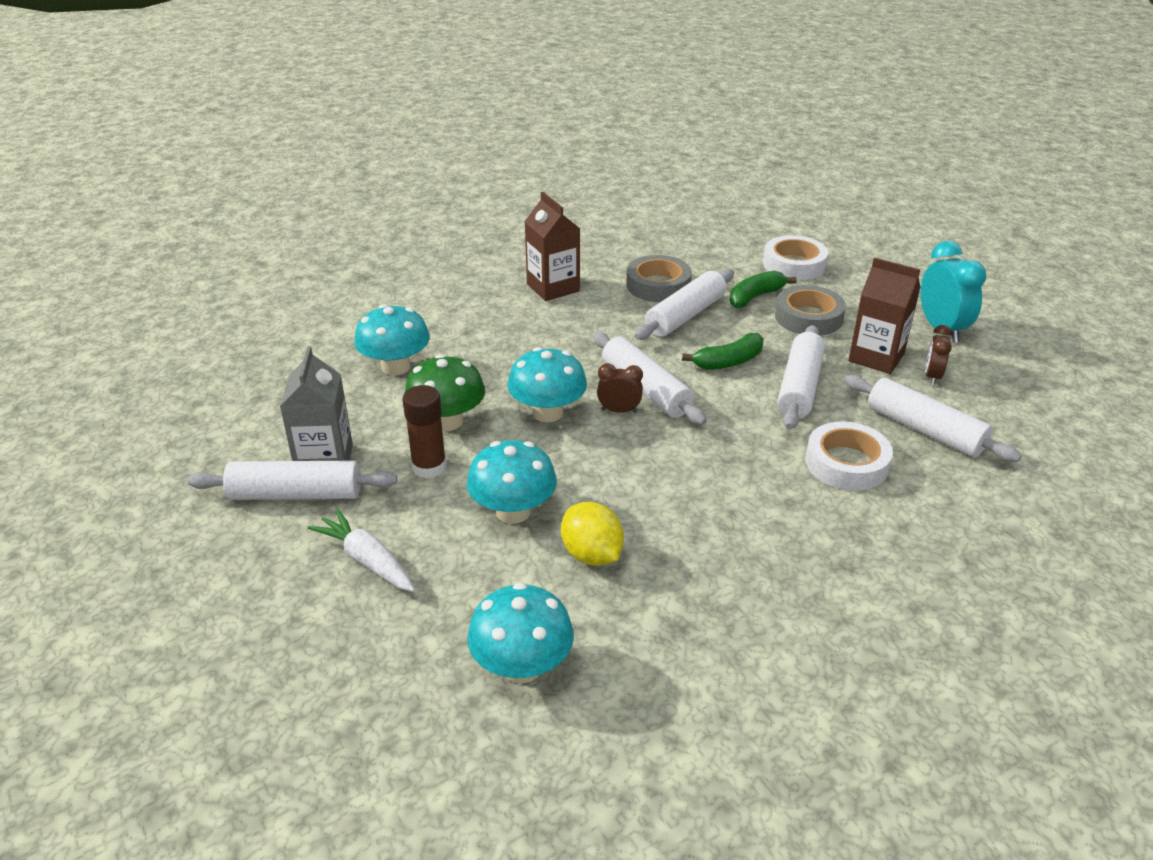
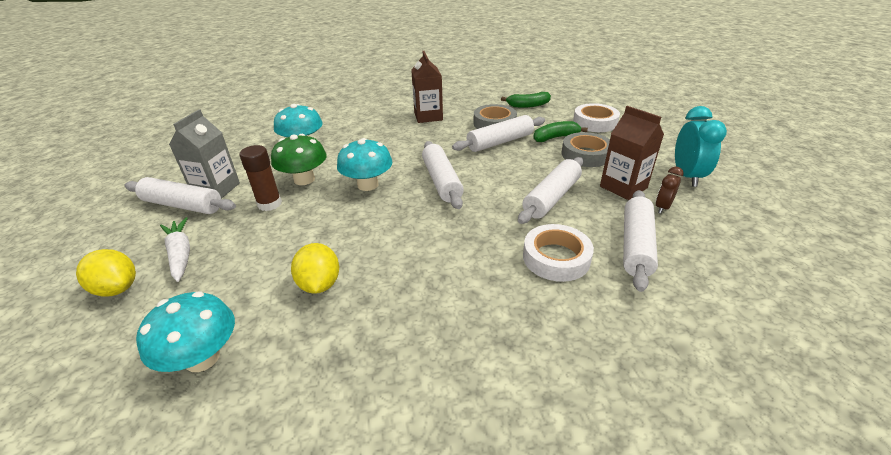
camera: 20 degrees right, 0 degrees up
turquoise mushroom [467,440,557,524] -> none
brown clock [597,363,643,413] -> none
green banana [682,333,764,370] -> green banana moved to [501,92,551,108]
white rolling pin [844,375,1022,462] -> white rolling pin turned 45 degrees clockwise [623,190,658,292]
none -> yellow lemon [76,249,136,296]

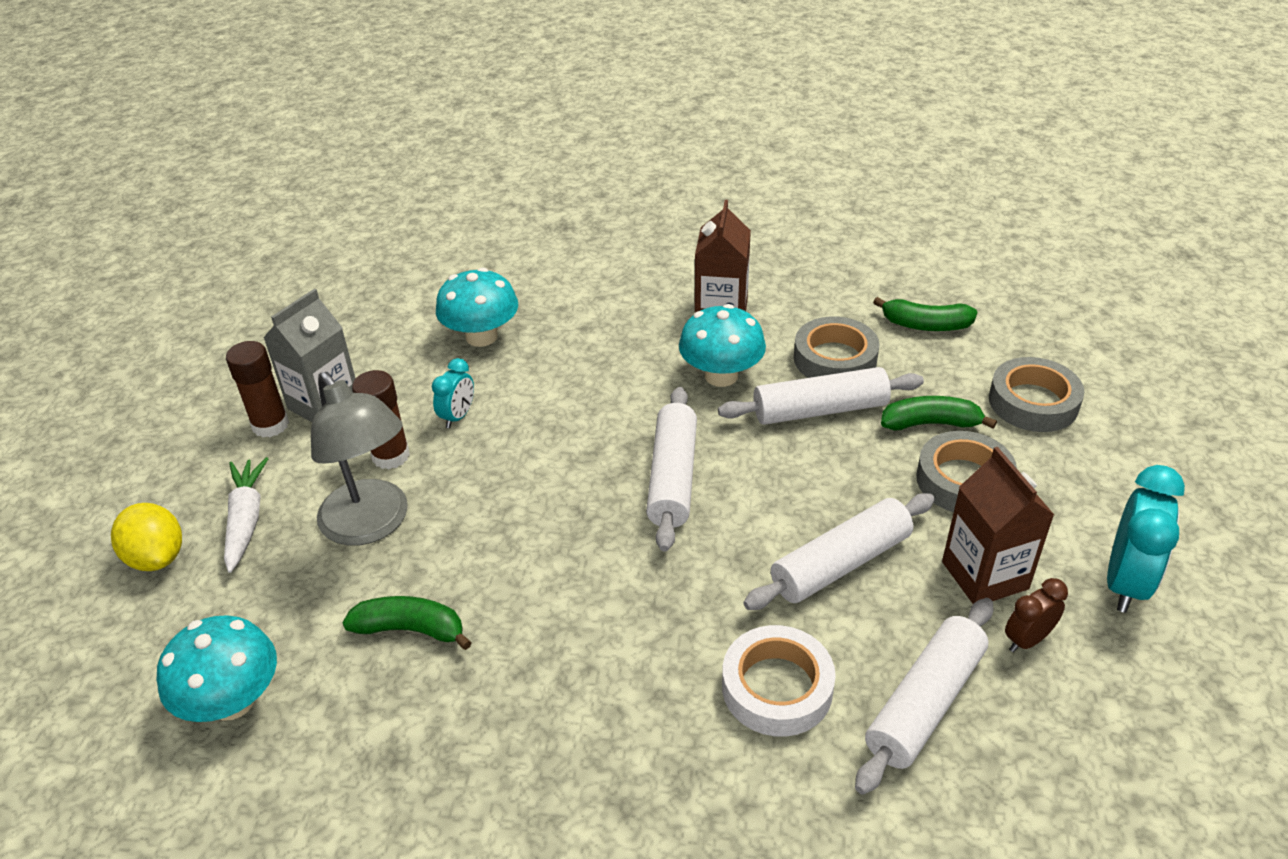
camera: 20 degrees right, 5 degrees up
white rolling pin [124,177,236,214] -> brown glue stick [226,341,289,437]
green mushroom [271,134,326,185] -> turquoise clock [432,358,474,428]
yellow lemon [291,243,339,294] -> green banana [342,596,472,650]
turquoise mushroom [337,138,392,191] -> turquoise mushroom moved to [679,304,766,387]
white tape [573,103,620,132] -> grey tape [989,357,1084,432]
none -> grey lamp [311,372,408,546]

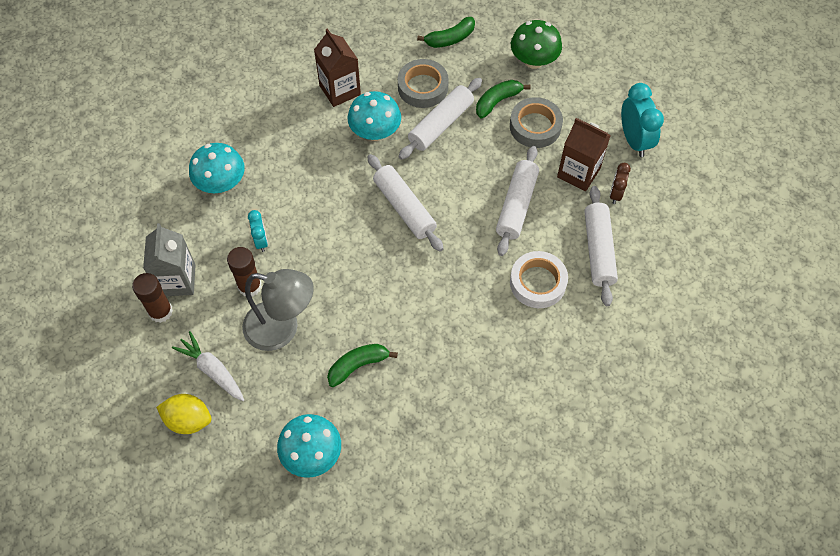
camera: 40 degrees left, 20 degrees up
grey tape [989,357,1084,432] -> green mushroom [511,20,562,69]

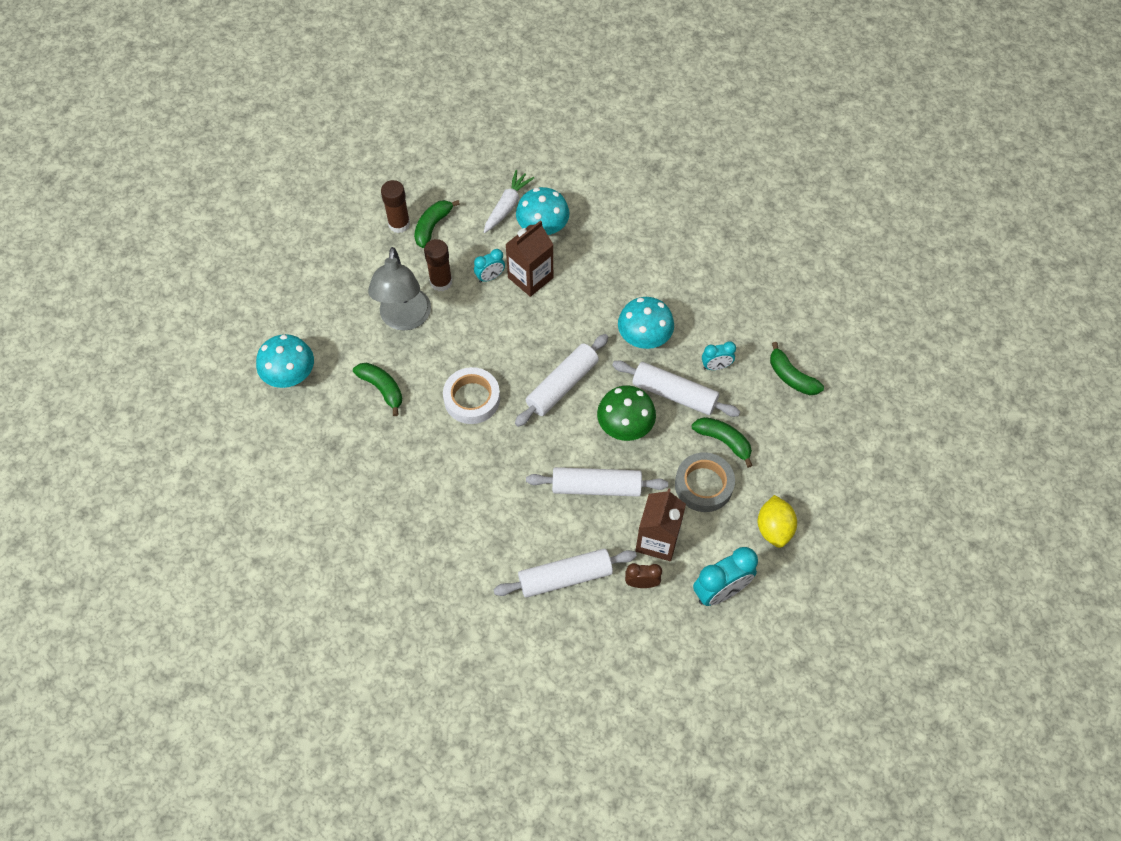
camera: 75 degrees right, 0 degrees up
grey carton [143,223,195,296] -> green banana [414,200,460,248]
yellow lemon [156,394,211,434] -> yellow lemon moved to [758,495,797,548]
white carrot [172,331,244,401] -> white carrot moved to [484,170,534,233]
brown carton [314,28,361,107] -> brown carton moved to [505,220,554,297]
grey tape [398,59,449,108] -> turquoise clock [702,341,736,370]
white tape [510,251,568,308] -> white tape moved to [443,367,500,424]
green mushroom [511,20,562,69] -> green mushroom moved to [597,385,656,441]

